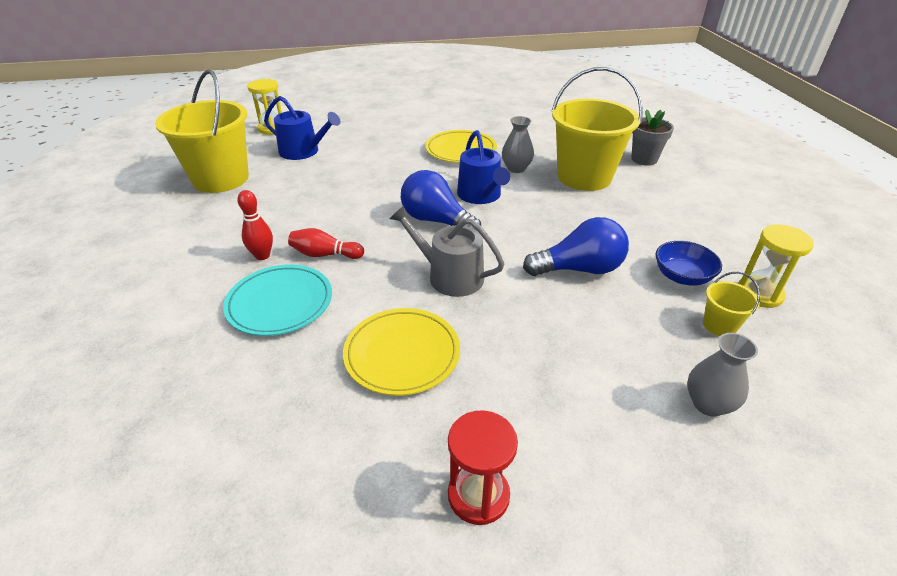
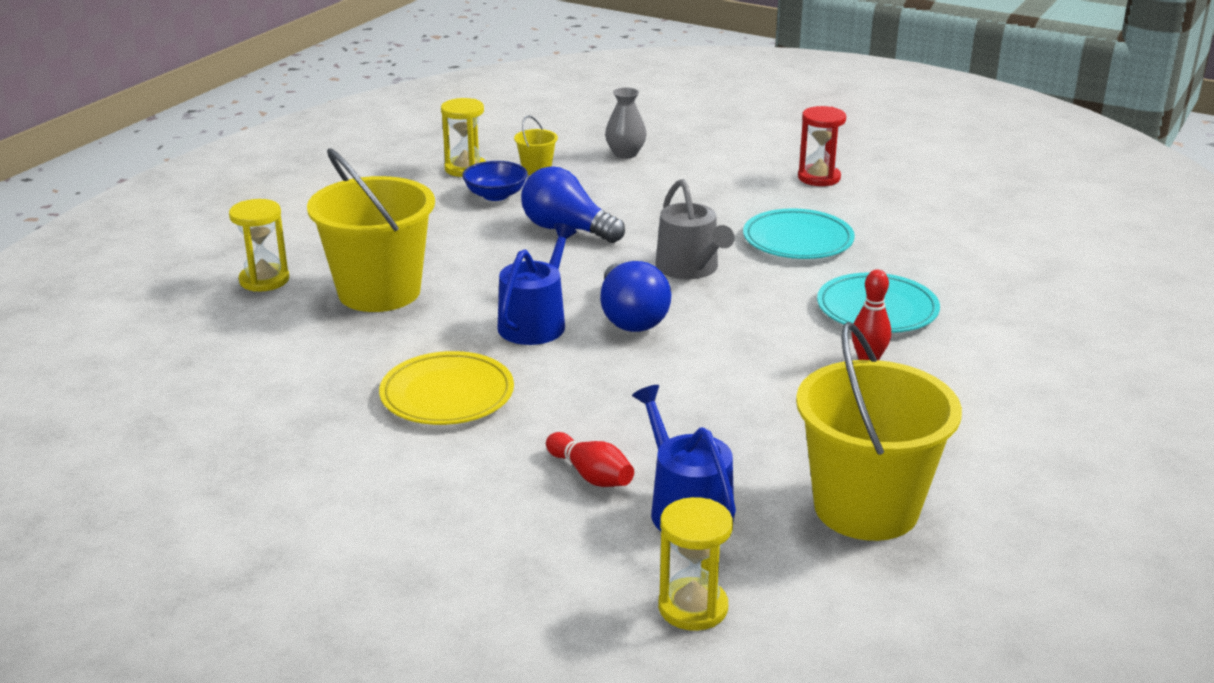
camera: 140 degrees left, 10 degrees down
red bowling pin [288,228,364,259] -> red bowling pin moved to [546,432,634,487]
yellow plate [343,308,460,396] -> turquoise plate [743,208,855,259]
grey vase [502,116,534,173] -> none
grey flower pot [631,110,674,166] -> yellow hourglass [229,199,289,292]

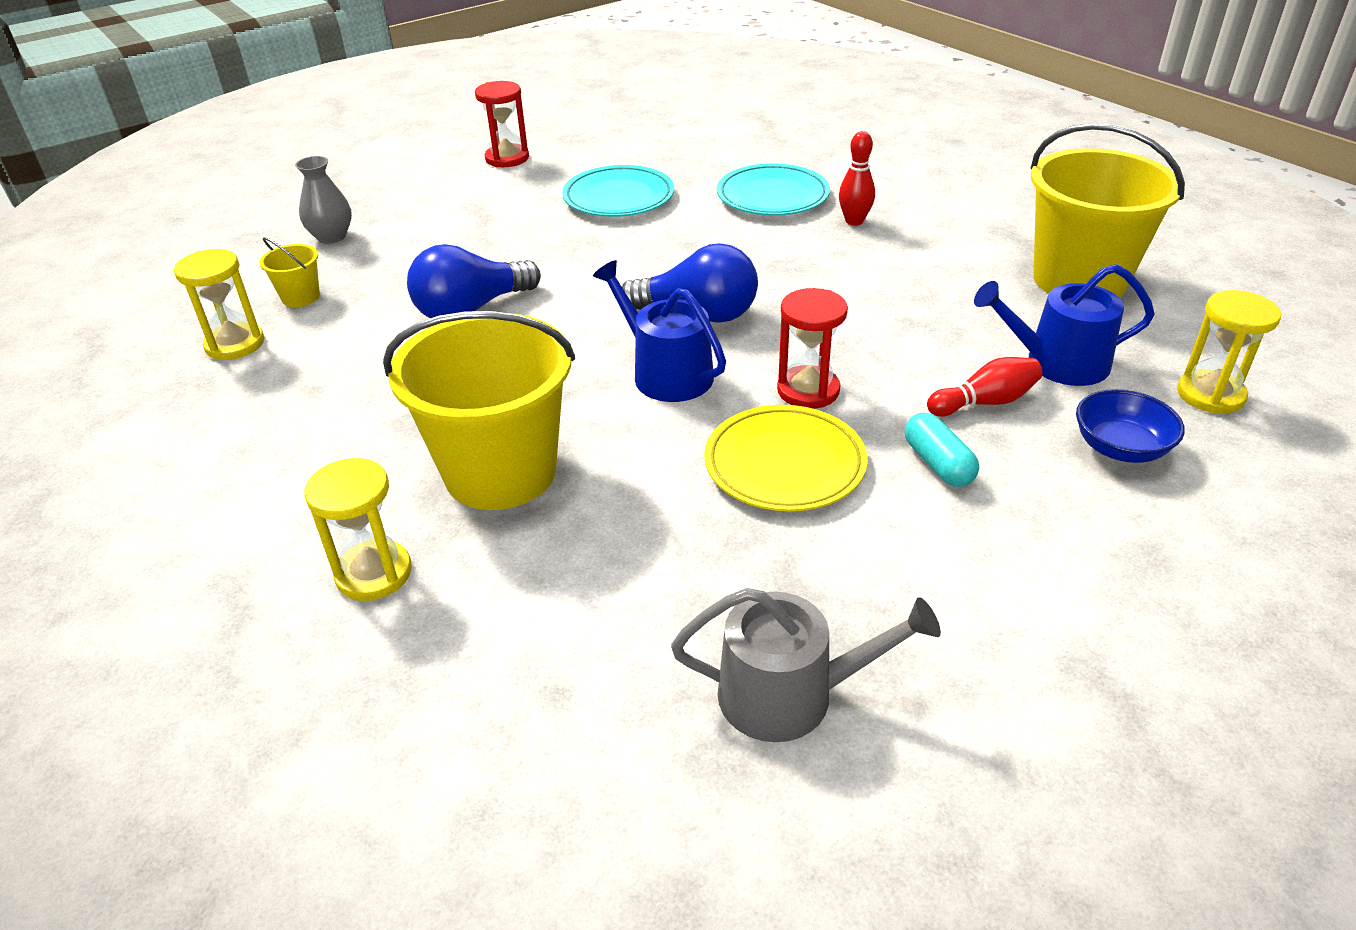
camera: 65 degrees left, 10 degrees up
blue bowl [462,161,528,201] -> blue bowl moved to [1076,389,1185,463]
grey watering can [655,179,735,279] -> grey watering can moved to [671,588,941,742]
none -> red hourglass [777,288,848,409]
none -> turquoise capsule [905,413,979,487]

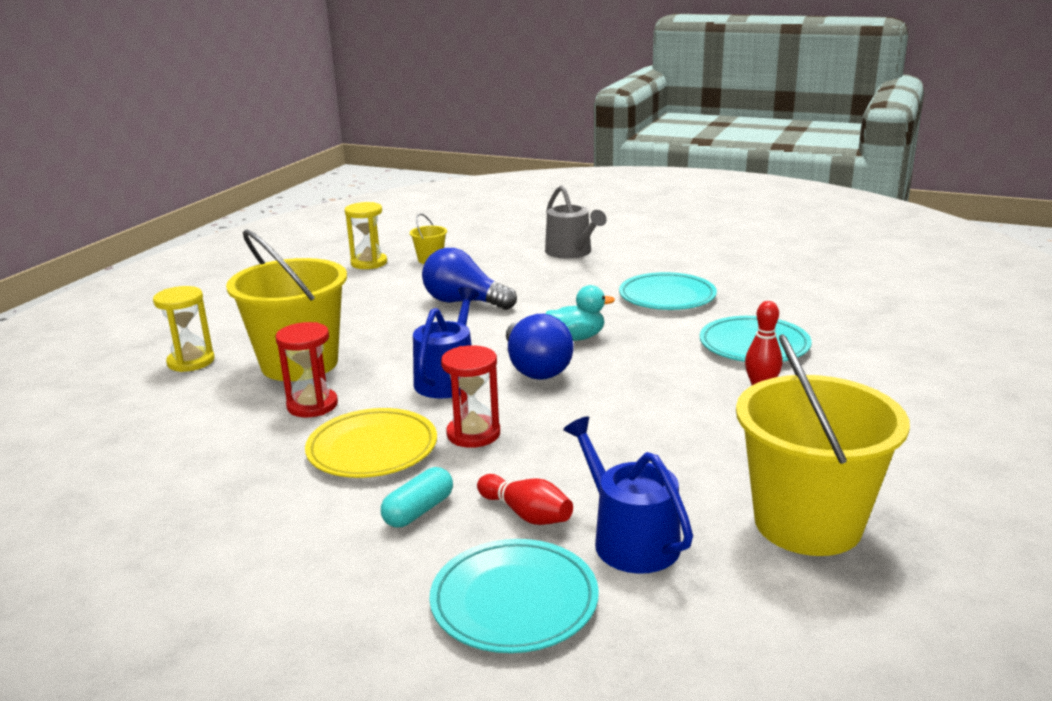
camera: 60 degrees right, 15 degrees down
grey vase [295,156,352,244] -> none
red hourglass [475,81,529,167] -> red hourglass moved to [276,322,338,417]
grey watering can [671,588,941,742] -> grey watering can moved to [545,185,607,259]
blue bowl [1076,389,1185,463] -> turquoise plate [430,539,599,653]
yellow hourglass [1177,290,1281,414] -> none
none -> turquoise duck [546,285,615,341]

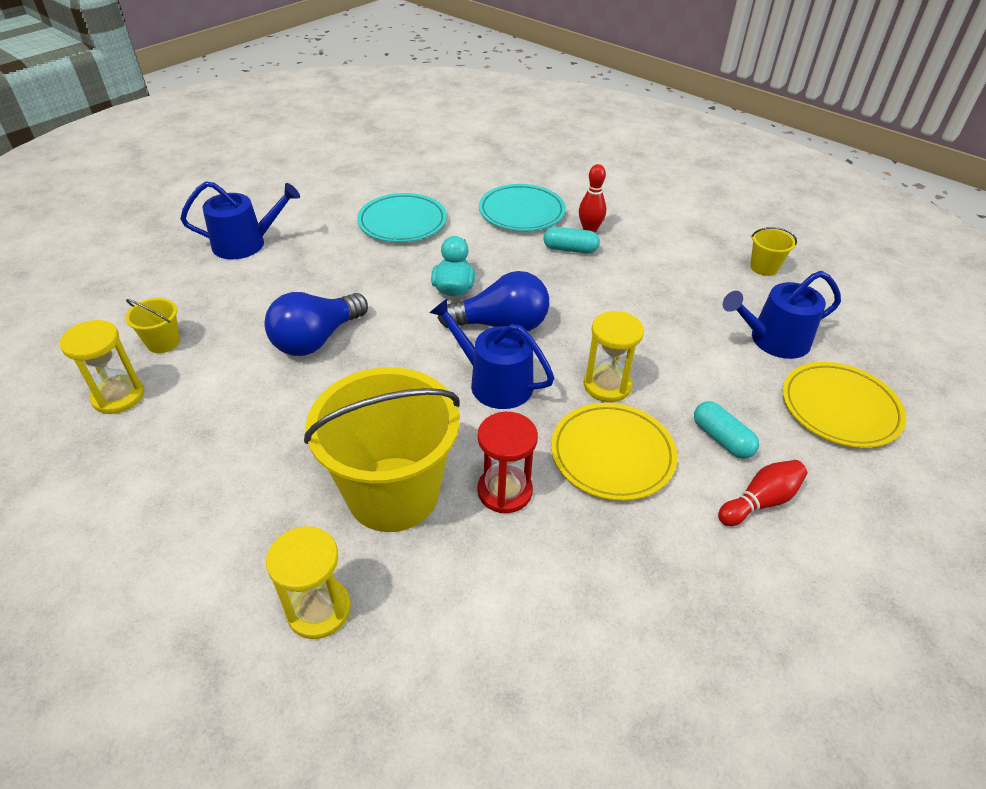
camera: 75 degrees left, 20 degrees up
turquoise plate [430,539,599,653] -> yellow plate [782,362,906,448]
red hourglass [441,345,500,448] -> yellow hourglass [584,311,644,402]
red bowling pin [477,474,573,525] -> red bowling pin moved to [718,460,807,526]
grey watering can [545,185,607,259] -> blue watering can [180,181,300,259]
yellow bucket [736,334,910,556] -> yellow bucket [750,227,797,276], size x0.42
none -> turquoise capsule [543,227,600,253]

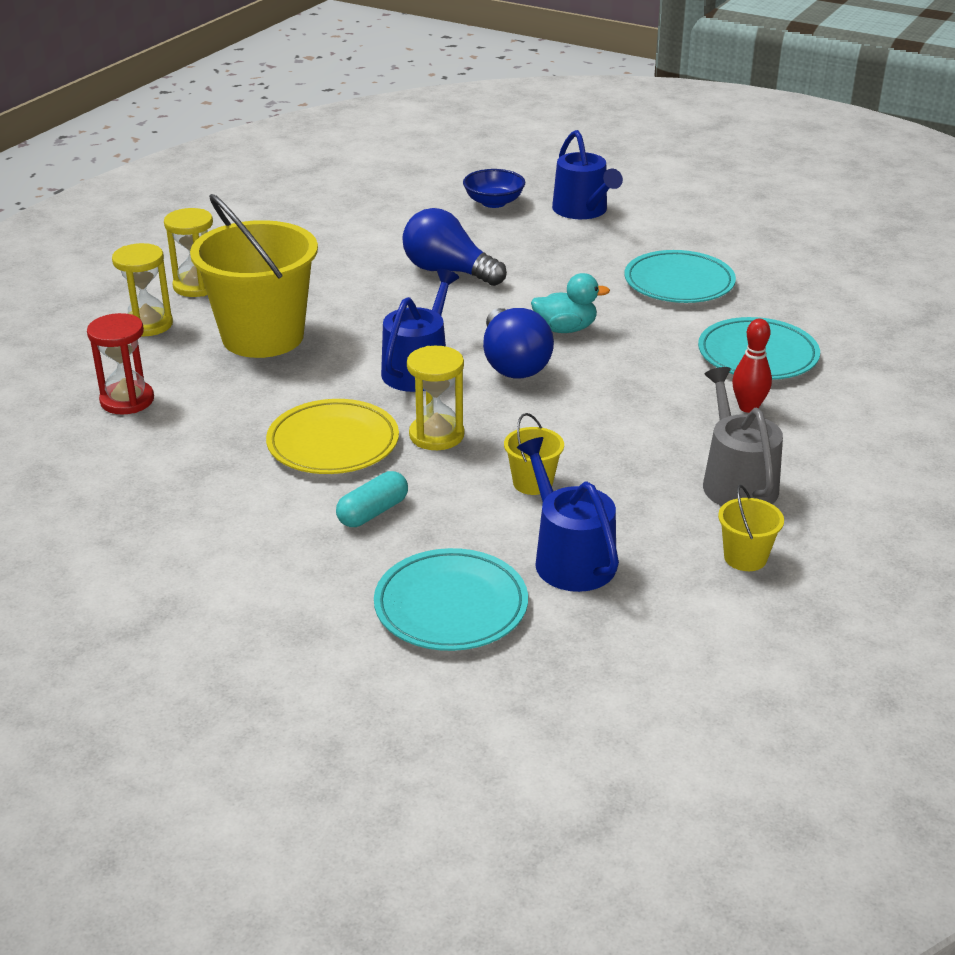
camera: 80 degrees right, 10 degrees down
yellow hourglass [60,320,144,414] -> yellow hourglass moved to [164,208,213,297]
yellow bucket [125,298,180,353] -> yellow bucket moved to [504,413,564,495]
red hourglass [477,412,538,513] -> red hourglass moved to [87,313,154,415]
turquoise capsule [543,227,600,253] -> none
red bowling pin [718,460,807,526] -> none
yellow plate [782,362,906,448] -> turquoise plate [374,548,528,651]
none -> blue bowl [463,169,525,208]
none -> grey watering can [703,367,783,506]

